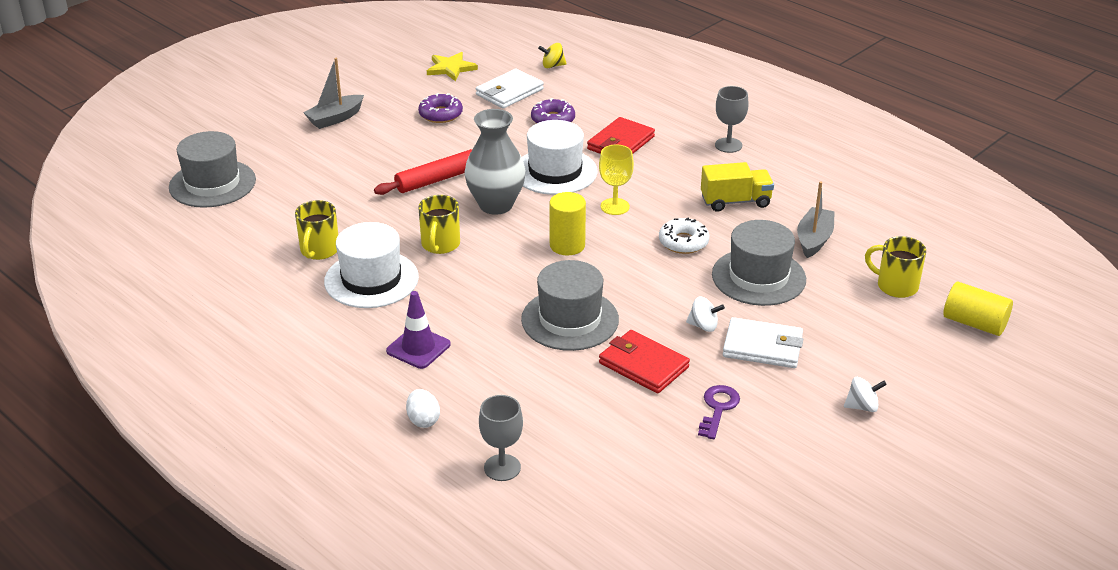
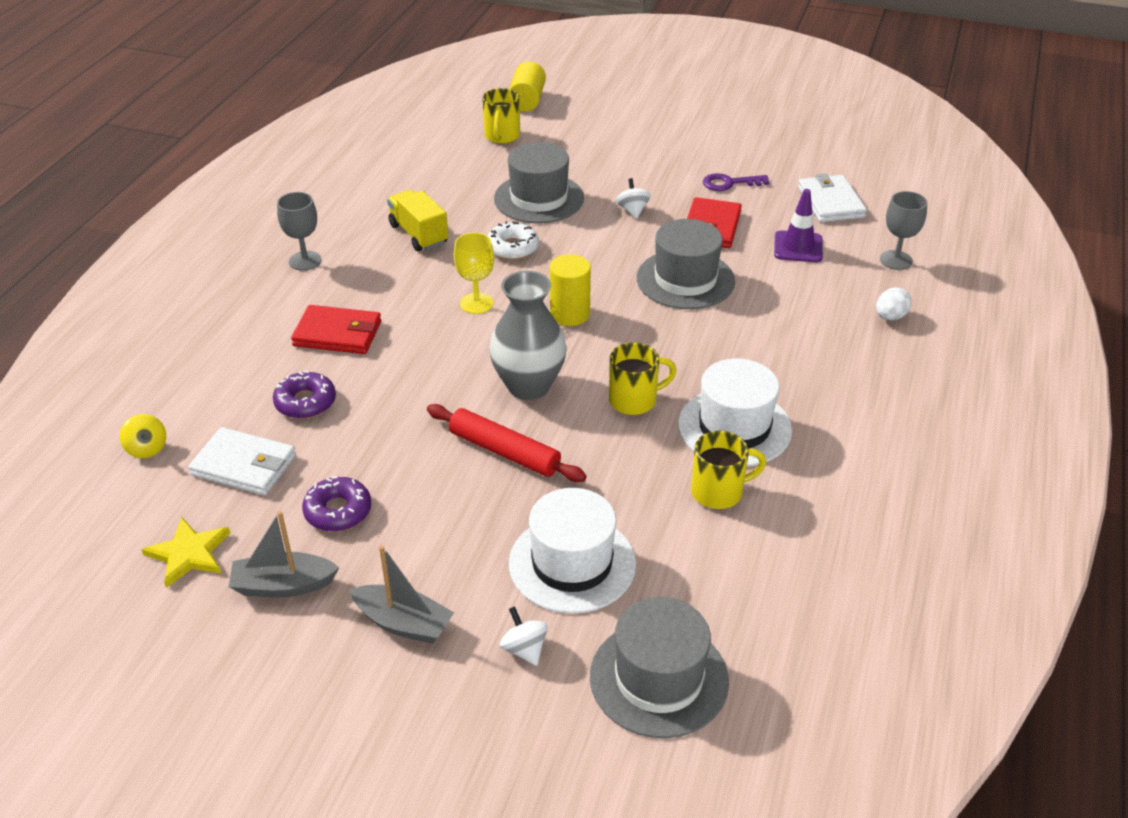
camera: 115 degrees left, 5 degrees up
purple traffic cone [386,291,451,369] -> purple traffic cone moved to [774,189,823,263]
white hat [522,120,598,195] -> white hat moved to [509,488,636,614]
white wallet [723,317,803,368] -> white wallet moved to [798,173,867,222]
grey boat [797,181,835,258] -> grey boat moved to [229,511,339,597]
white spinning top [844,377,887,412] -> white spinning top moved to [500,606,548,666]

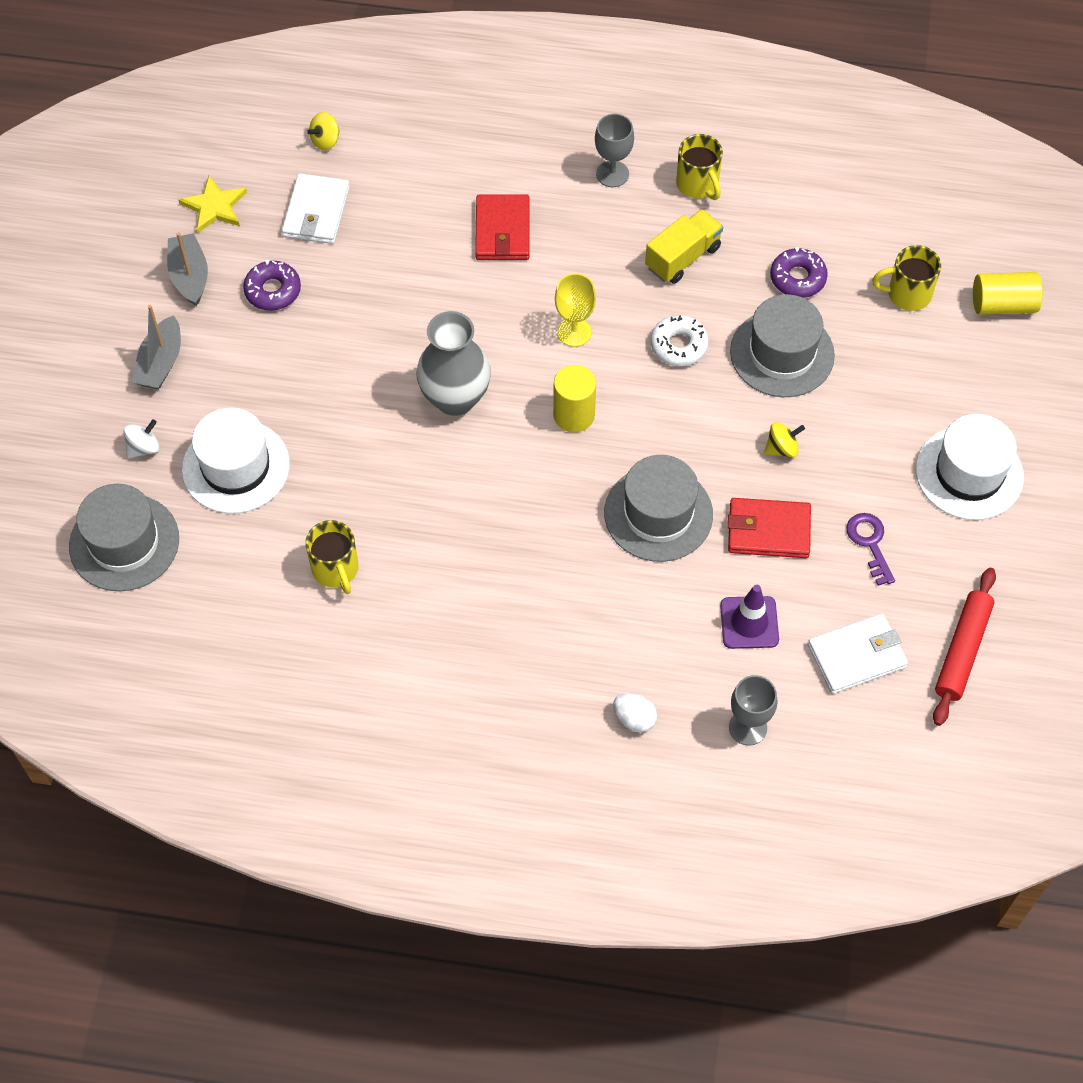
camera: 80 degrees right, 20 degrees up
purple donut [273,371,336,419] -> purple donut moved to [770,247,828,298]
red rolling pin [427,404,587,482] -> red rolling pin moved to [933,568,996,726]
yellow mug [609,342,677,415] -> yellow mug moved to [676,134,723,200]
white spinning top [616,178,651,219] -> yellow spinning top [764,422,805,458]
white hat [678,358,792,467] -> white hat moved to [916,414,1024,520]

